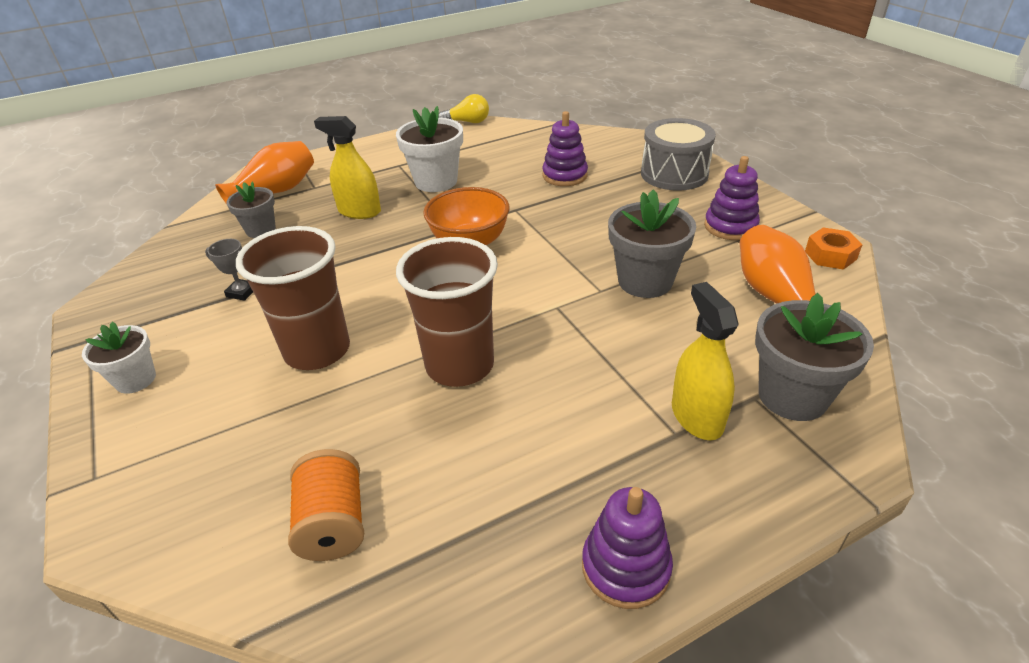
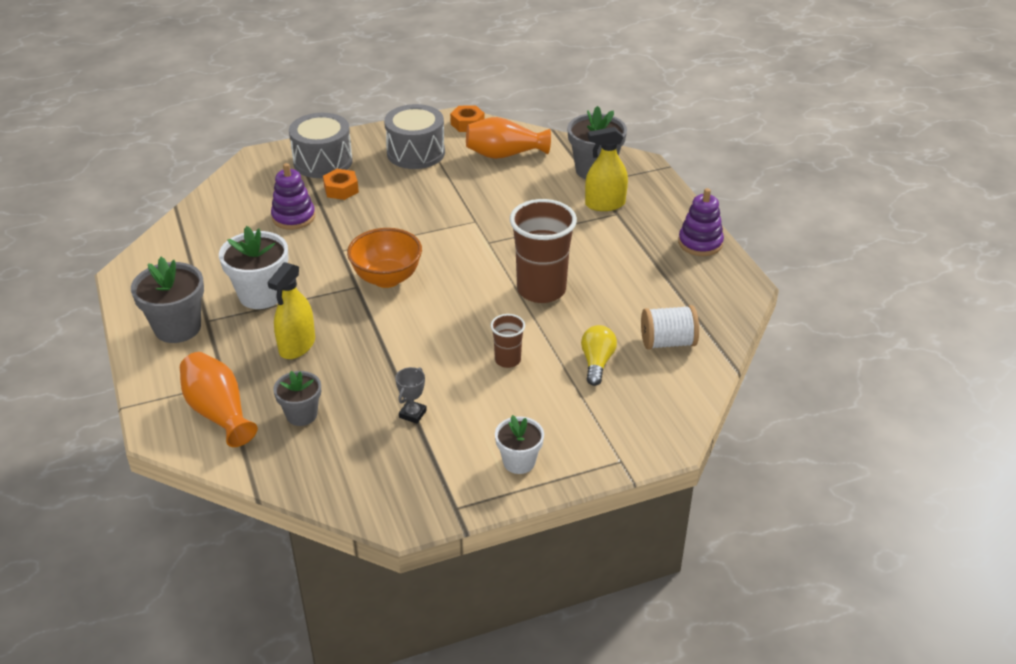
camera: 85 degrees left, 0 degrees up
brown cup [236,226,350,370] -> brown cup [491,314,525,368], size x0.50
orange spool [288,449,364,561] -> white spool [641,305,699,350]
yellow light bulb [438,94,489,123] -> yellow light bulb moved to [581,325,617,386]
grey flower pot [608,190,696,298] -> grey flower pot moved to [131,257,204,343]
purple stacking toy [704,156,760,240] -> grey drum [384,104,445,169]
none -> orange nut [323,169,359,200]

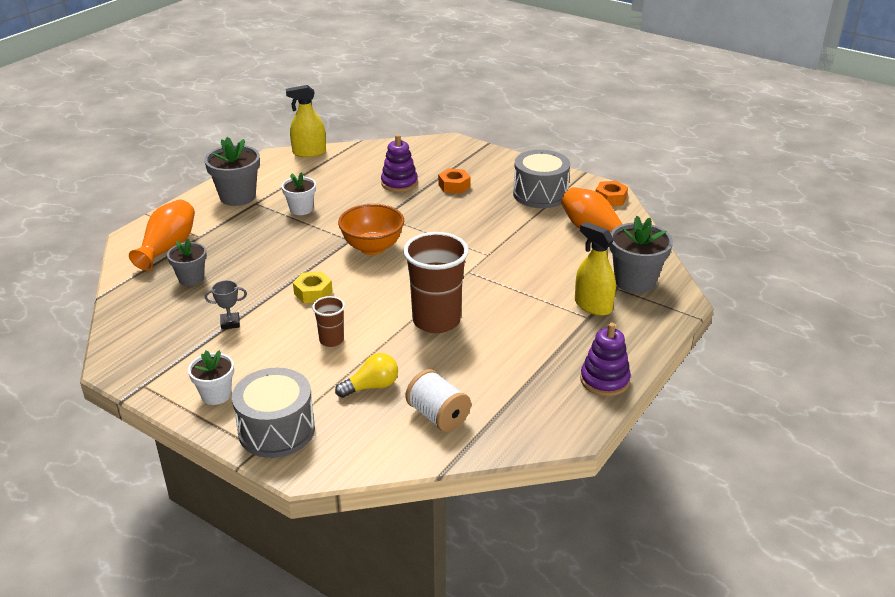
camera: 55 degrees right, 5 degrees down
white flower pot [219,226,289,309] -> white flower pot [282,172,316,215], size x0.62
yellow spray bottle [267,262,315,359] -> yellow spray bottle moved to [286,85,326,157]
grey drum [289,113,353,178] -> grey drum moved to [232,368,315,458]
none -> yellow nut [293,271,333,303]

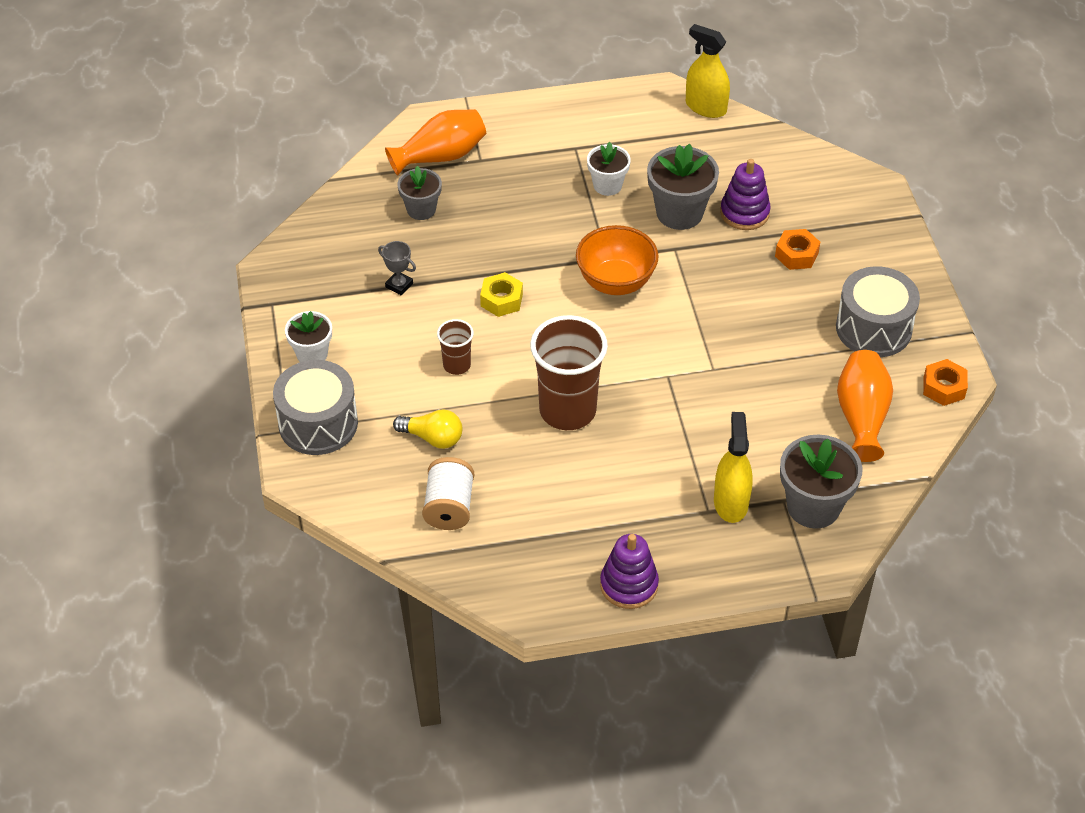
camera: 45 degrees right, 15 degrees up
grey flower pot [204,137,260,206] -> grey flower pot moved to [647,144,719,230]

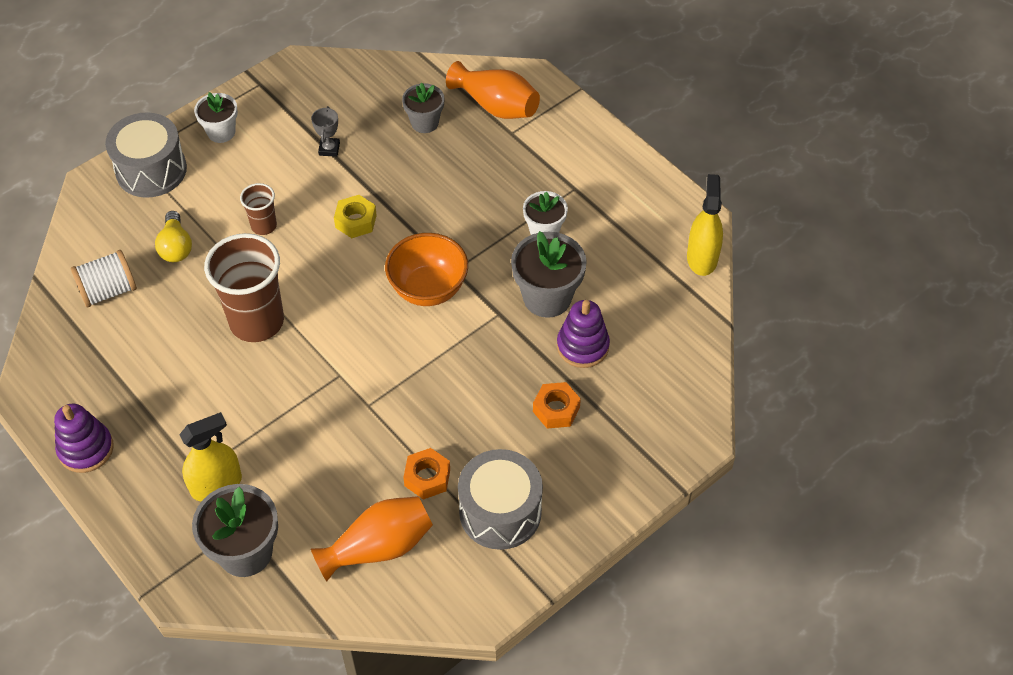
camera: 60 degrees right, 5 degrees up
orange nut [923,359,968,406] -> orange nut moved to [403,448,450,500]

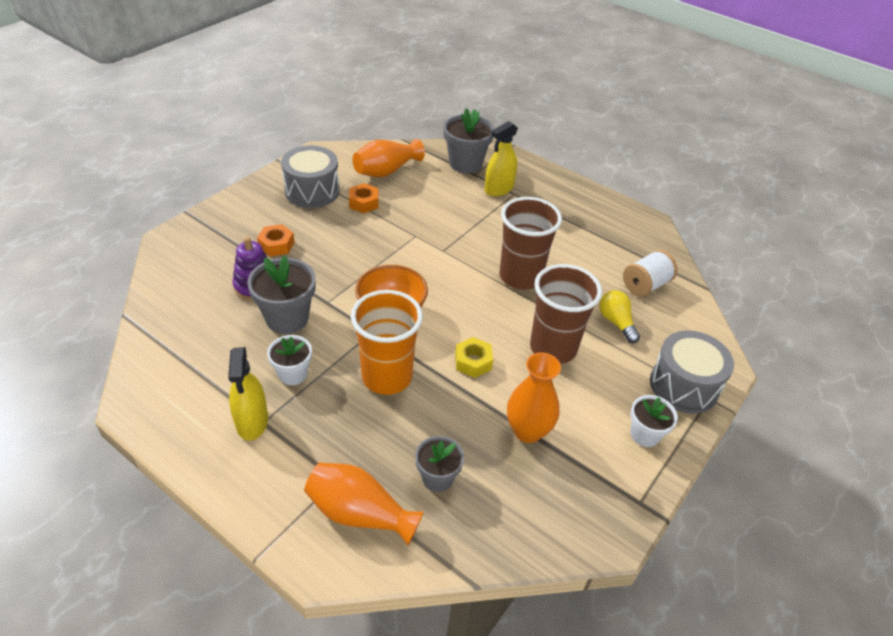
camera: 165 degrees right, 10 degrees down
purple stacking toy [54,404,114,473] -> none
brown cup [240,183,277,235] -> brown cup [530,264,602,364], size x2.02
grey trophy [311,106,340,157] -> orange vase [507,352,561,443]
yellow spray bottle [687,174,723,276] -> yellow spray bottle moved to [228,347,268,441]
none -> orange cup [351,290,423,395]

